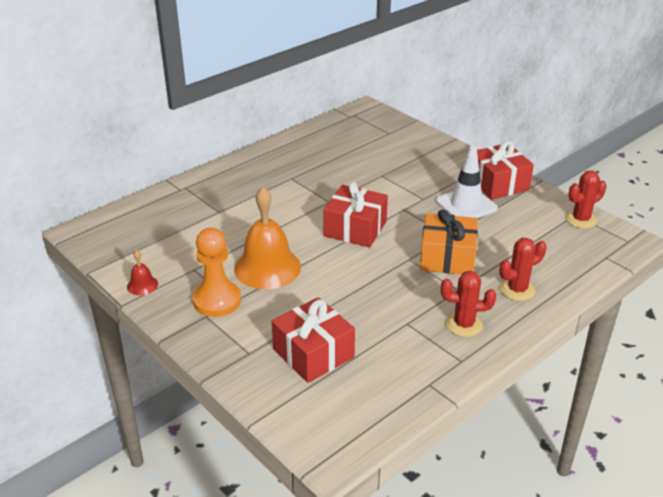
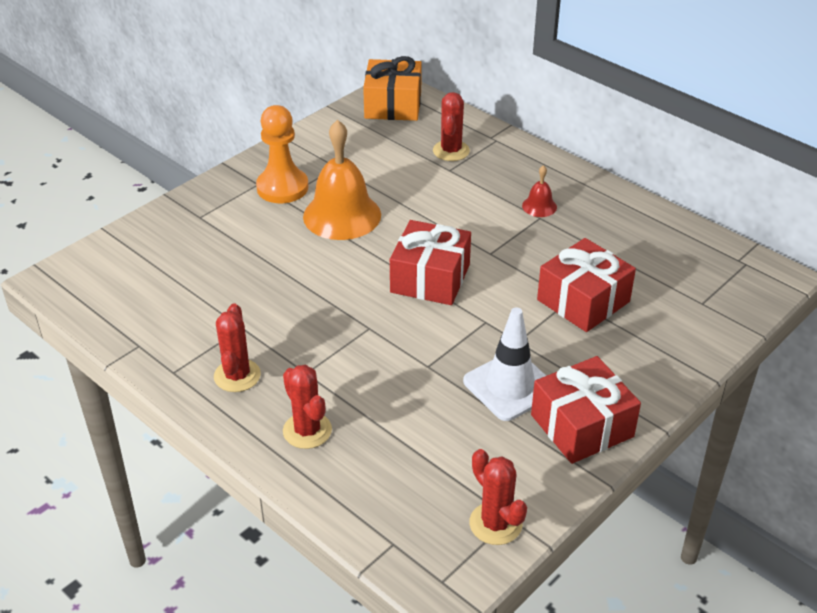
camera: 85 degrees right, 5 degrees up
red bell [127,250,158,295] -> red bell moved to [522,165,557,217]
red gift [272,297,355,383] -> red gift moved to [537,238,636,332]
orange gift [420,209,478,274] -> orange gift moved to [363,56,422,121]
none -> red cactus [433,92,470,161]

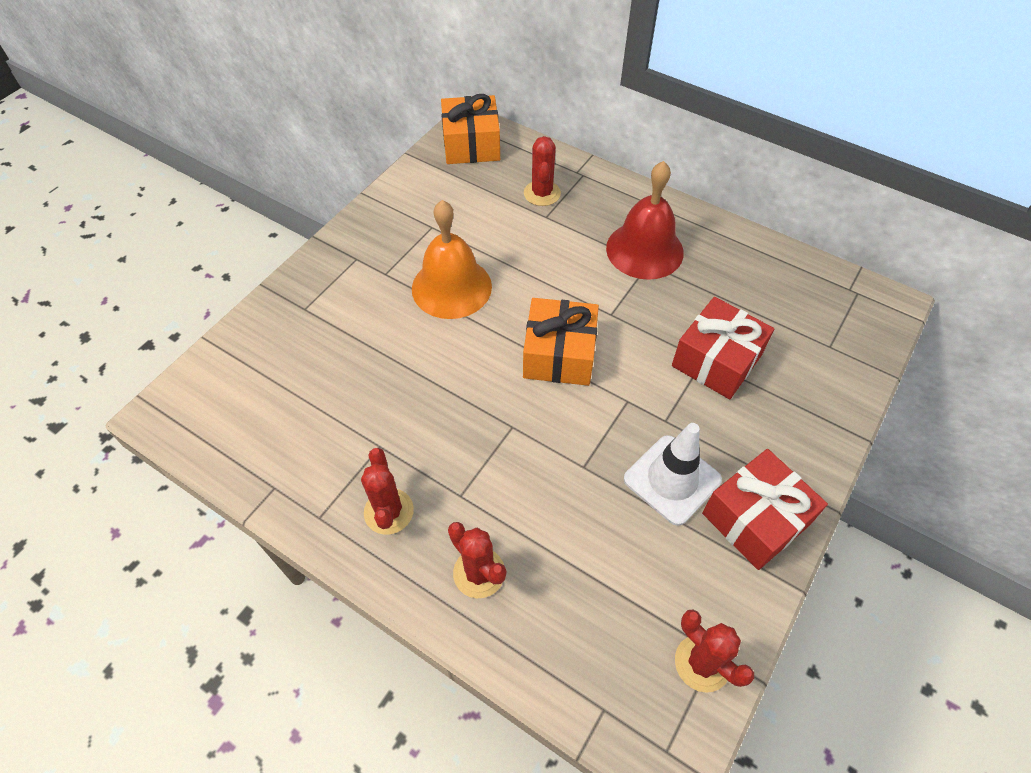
camera: 10 degrees left, 15 degrees up
orange pawn [256,105,309,203] -> none
red gift [390,220,471,305] -> orange gift [523,298,599,386]
red bell [522,165,557,217] -> red bell [606,161,684,280], size x2.22

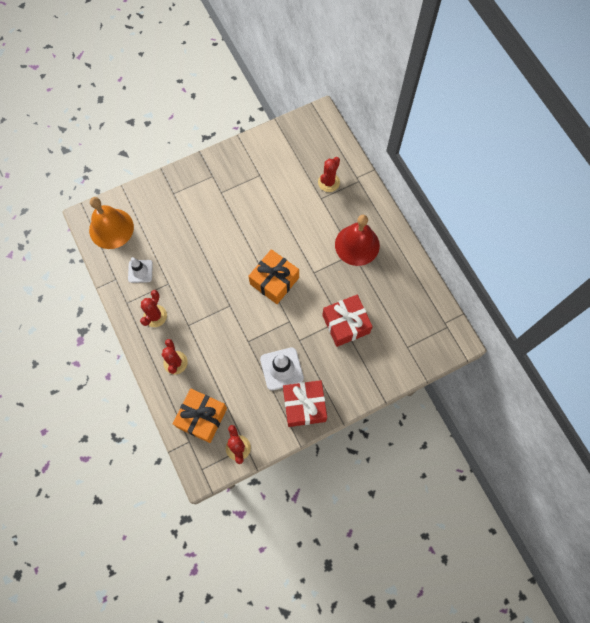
camera: 30 degrees right, 15 degrees up
orange bell [412,200,492,319] -> orange bell moved to [89,197,134,249]
orange gift [441,94,500,164] -> orange gift moved to [173,389,227,443]
none -> white traffic cone [128,257,153,283]

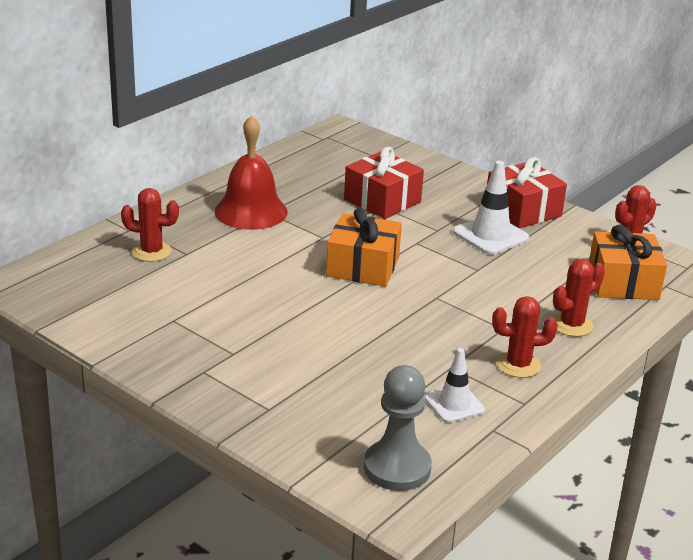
camera: 115 degrees left, 40 degrees down
orange bell [89,197,134,249] -> grey pawn [364,365,432,491]

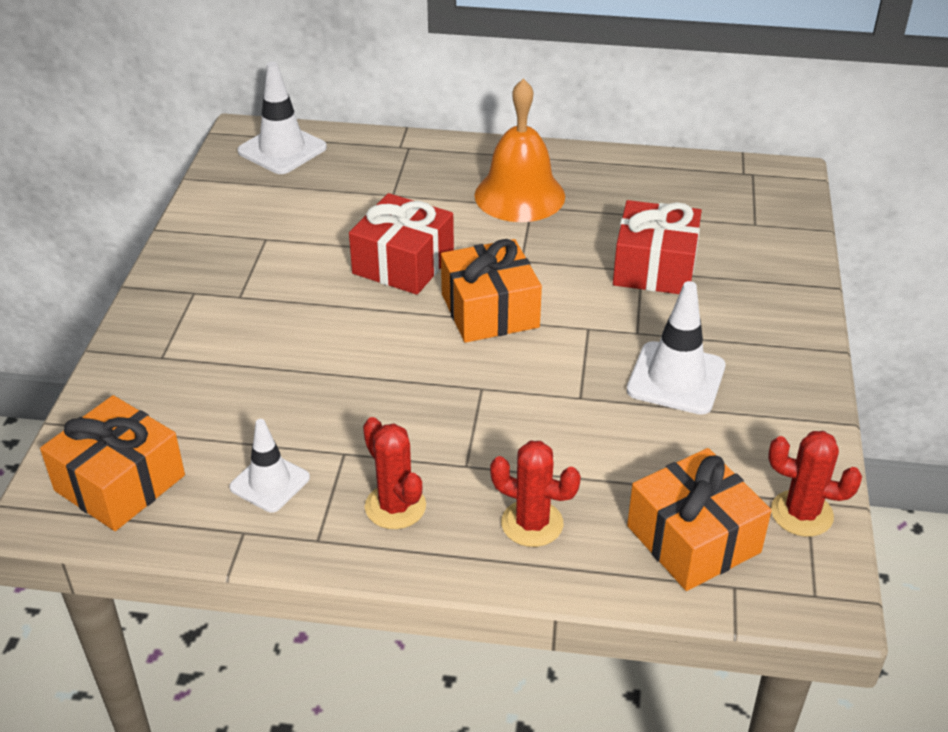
camera: 60 degrees right, 10 degrees up
red cactus [121,188,179,262] -> none
red bell [215,115,288,230] -> orange bell [475,78,565,222]
grey pawn [364,365,432,491] -> orange gift [40,395,185,531]
red gift [487,157,567,228] -> red gift moved to [349,193,454,295]
none -> white traffic cone [237,62,327,174]

